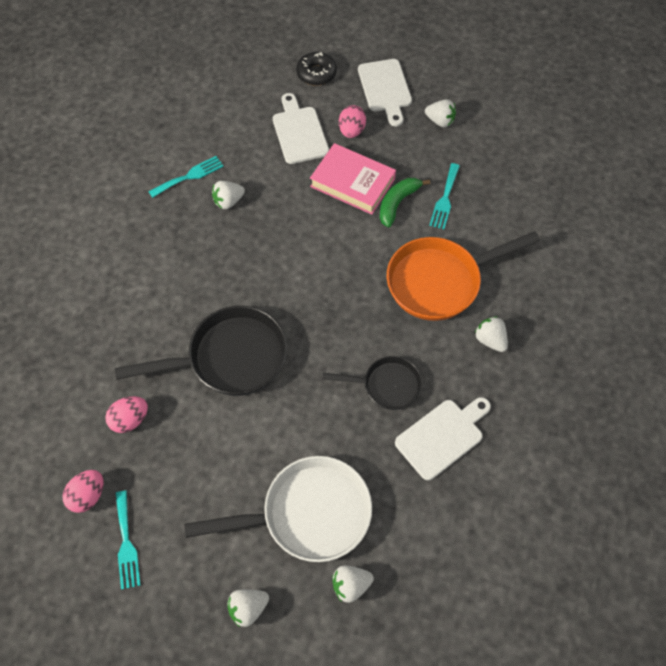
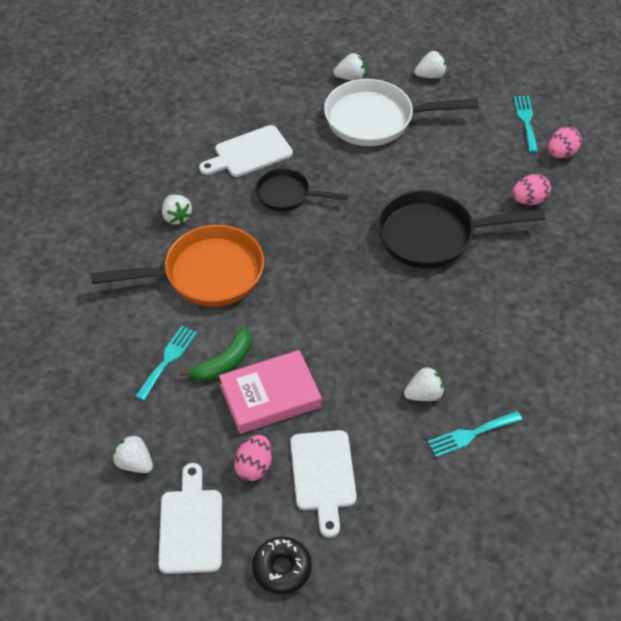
camera: 170 degrees left, 10 degrees down
pink book [310,143,396,215] -> pink book turned 60 degrees counterclockwise [219,350,322,434]

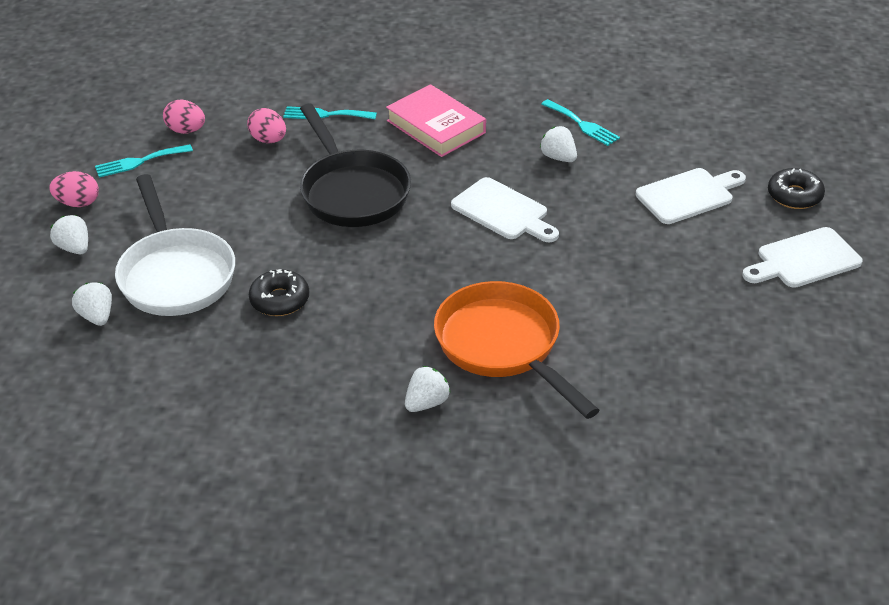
camera: 110 degrees left, 10 degrees down
white strawberry [113,434,153,473] -> none
turquoise fork [135,326,197,401] -> turquoise fork moved to [283,106,377,119]
green banana [180,327,252,381] -> none
white cutting board [199,125,293,177] -> white cutting board moved to [451,177,559,242]
pink book [219,350,322,434] -> pink book moved to [386,84,486,157]
pink egg [234,435,272,481] -> pink egg moved to [49,171,99,207]
black pan [255,168,348,211] -> none
none -> black donut [249,269,309,316]

